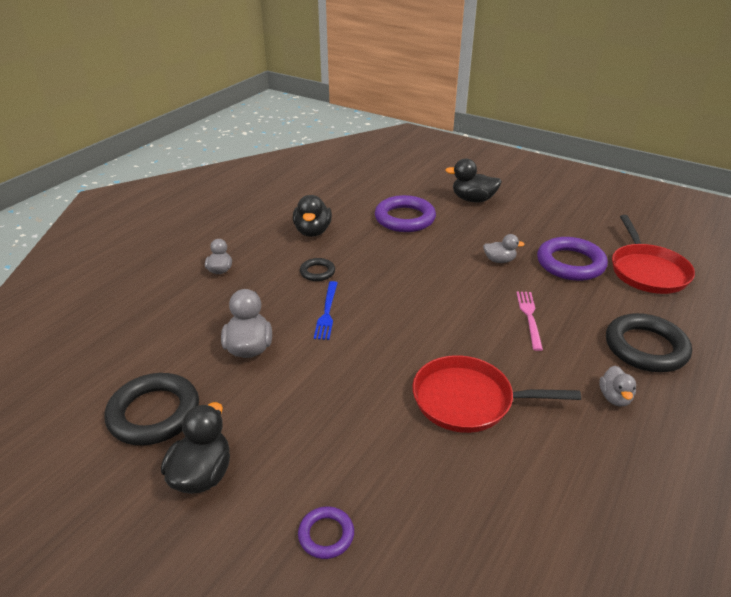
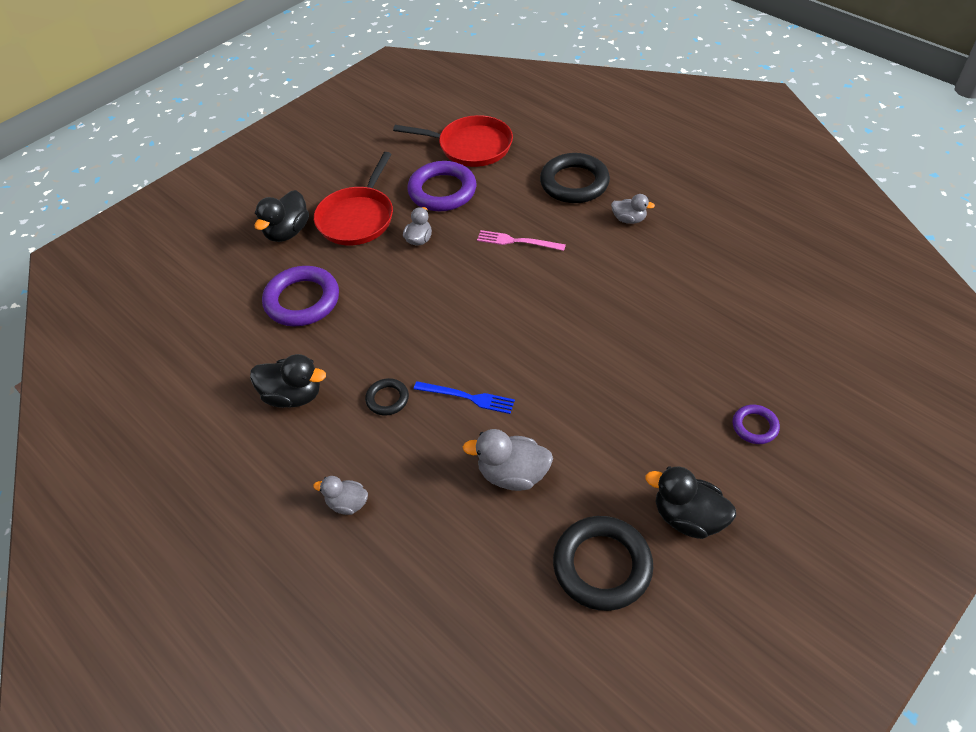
camera: 75 degrees left, 15 degrees up
red pan [412,355,581,433] -> red pan moved to [314,152,393,245]

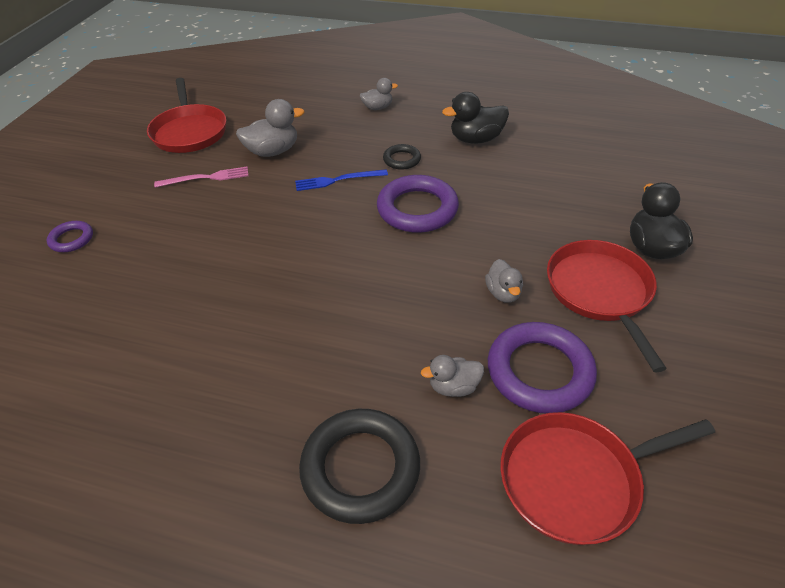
camera: 150 degrees right, 5 degrees down
purple ring [262,266,339,327] -> purple ring moved to [377,175,459,233]
pink fork [477,230,566,251] -> pink fork moved to [154,167,249,188]
black ring [553,516,653,611] -> red pan [147,78,226,153]
grey duck [611,194,655,224] -> grey duck moved to [421,355,484,397]
black duck [646,466,736,539] -> none

